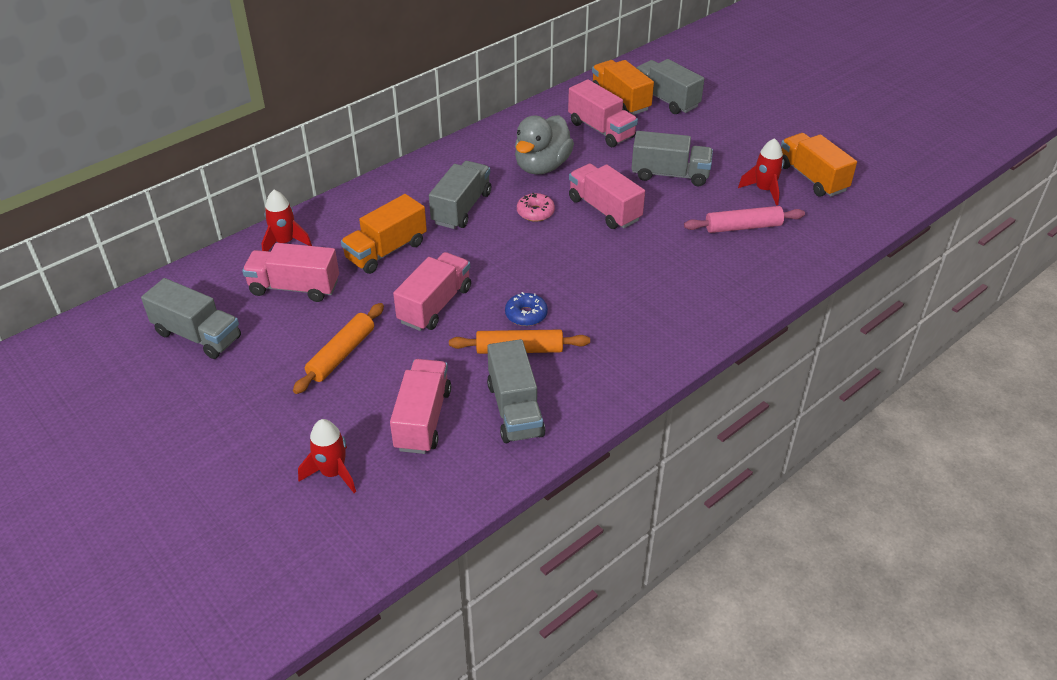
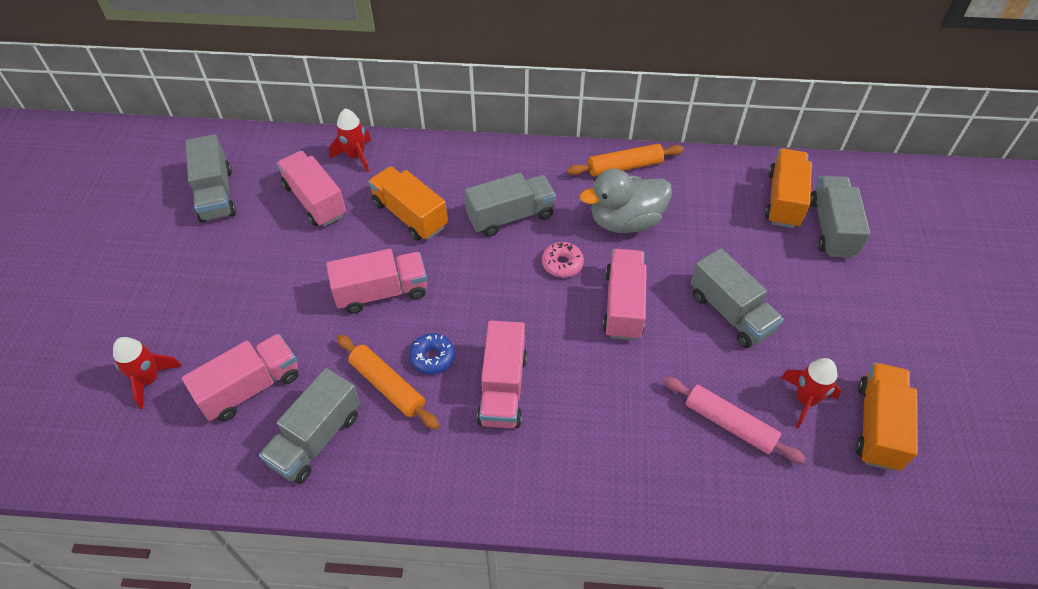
camera: 45 degrees right, 10 degrees up
orange rolling pin [293,303,384,394] -> orange rolling pin moved to [567,144,684,176]
orange truck [341,194,427,274] -> orange truck turned 45 degrees clockwise [368,166,448,241]
pink truck [568,79,638,147] -> pink truck moved to [477,320,527,428]

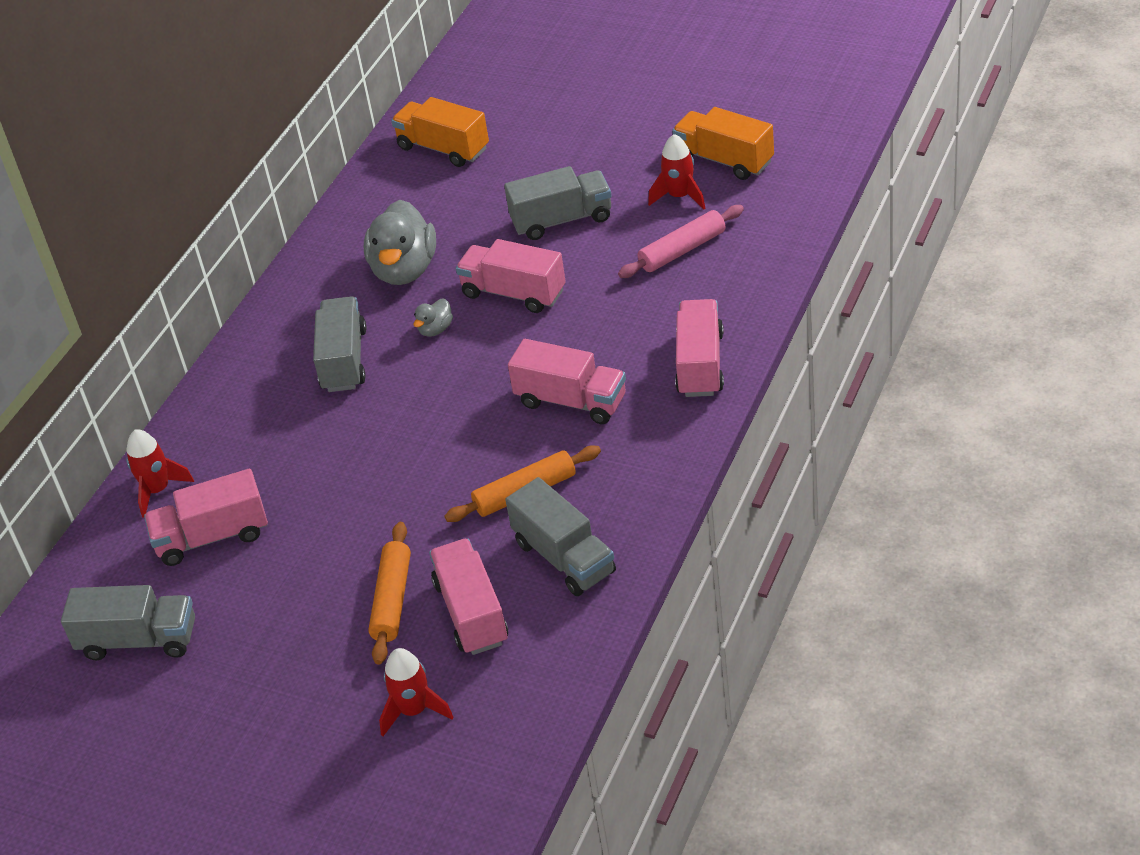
camera: 65 degrees left, 10 degrees down
pink truck [326,249,427,314] -> pink truck moved to [675,299,724,397]
orange truck [368,166,448,241] -> none
blue donut [409,333,455,375] -> none
pink donut [542,242,584,278] -> grey duck [413,298,453,337]
orange rolling pin [567,144,684,176] -> orange rolling pin moved to [368,522,411,665]
grey truck [810,176,870,258] -> none

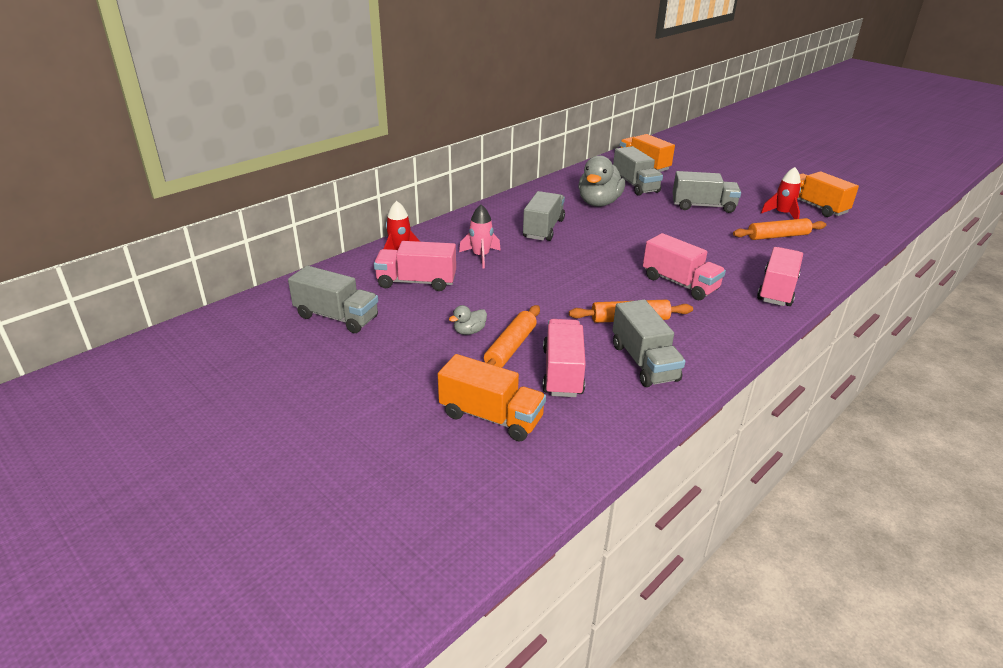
camera: 15 degrees right, 10 degrees down
red rocket [379,648,453,736] -> orange truck [438,354,546,442]
grey duck [413,298,453,337] -> grey duck moved to [449,305,487,335]
pink truck [456,239,566,313] -> none
pink rolling pin [618,205,744,278] -> orange rolling pin [733,218,826,240]
none -> pink rocket [459,204,501,268]
none -> grey truck [613,146,663,196]

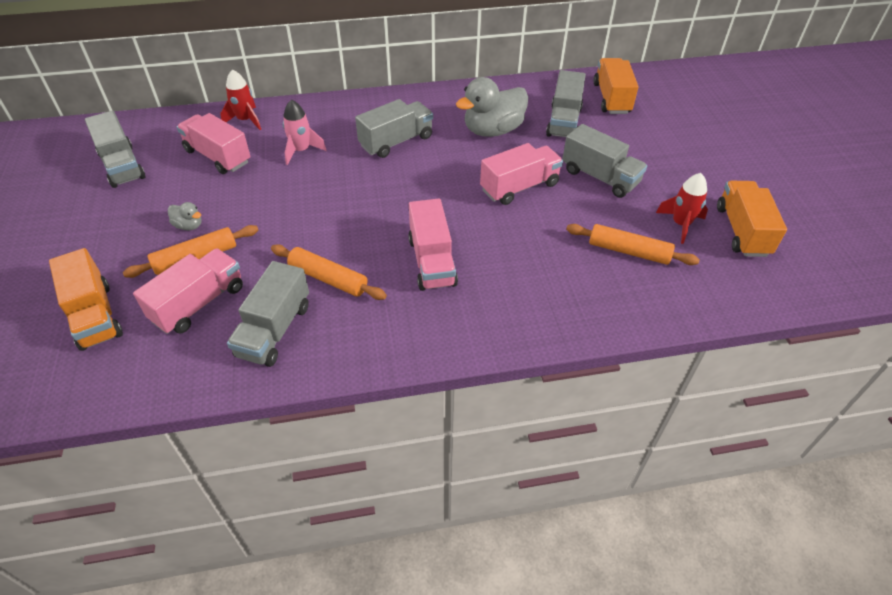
camera: 35 degrees right, 15 degrees up
grey duck [449,305,487,335] -> grey duck turned 150 degrees counterclockwise [168,202,202,230]
pink truck [757,247,803,306] -> pink truck moved to [480,143,563,205]

